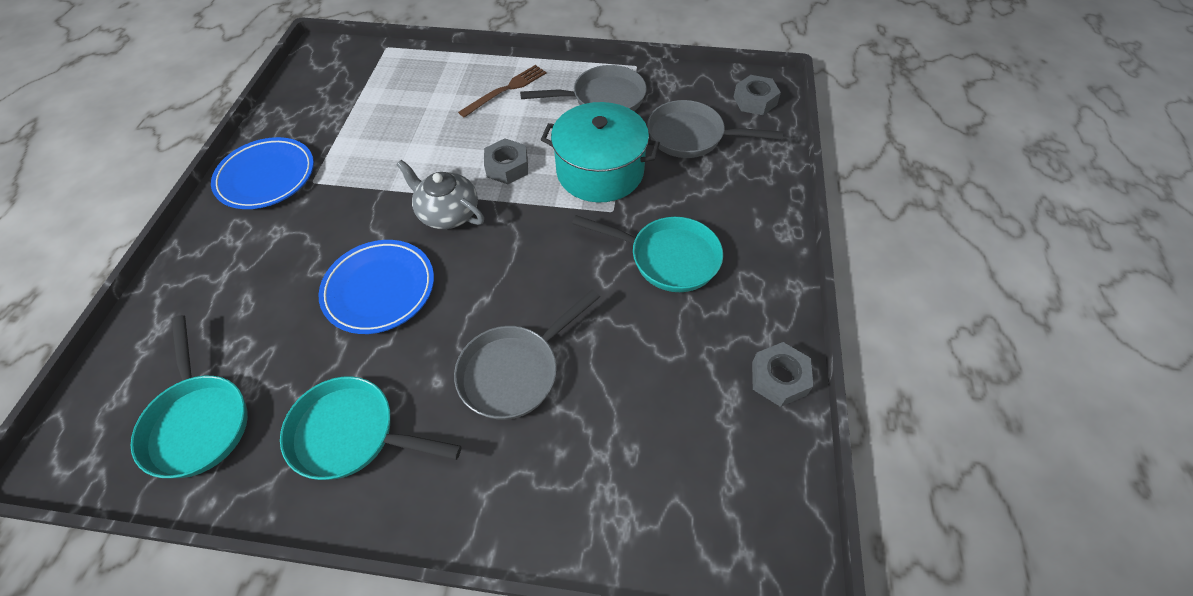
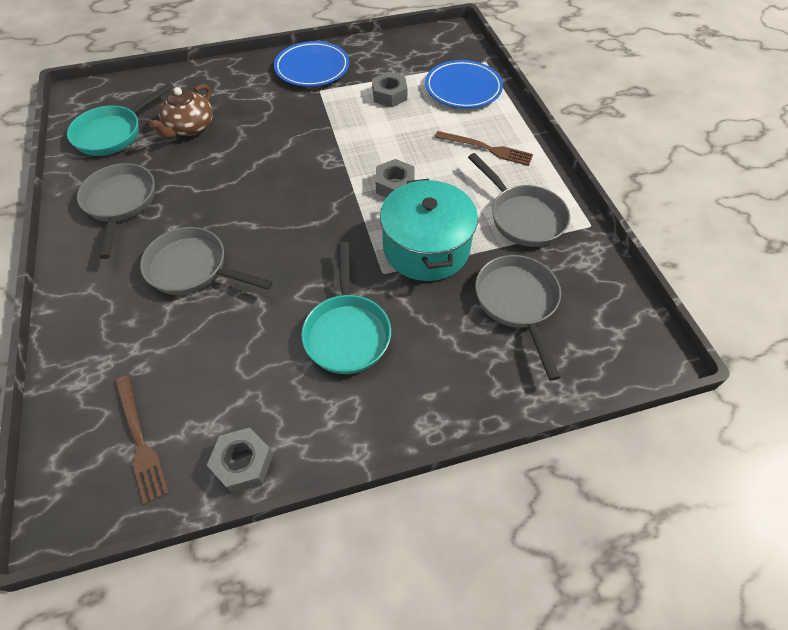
camera: 65 degrees right, 0 degrees up
turquoise pan [280,376,461,480] -> grey pan [77,163,155,259]
blue plate [319,240,434,334] -> blue plate moved to [425,60,503,108]
grey teapot [396,160,484,229] -> none
grey nut [734,75,781,115] -> grey nut moved to [372,72,408,107]
none -> brown fork [115,375,169,505]
none -> brown teapot [149,84,213,139]

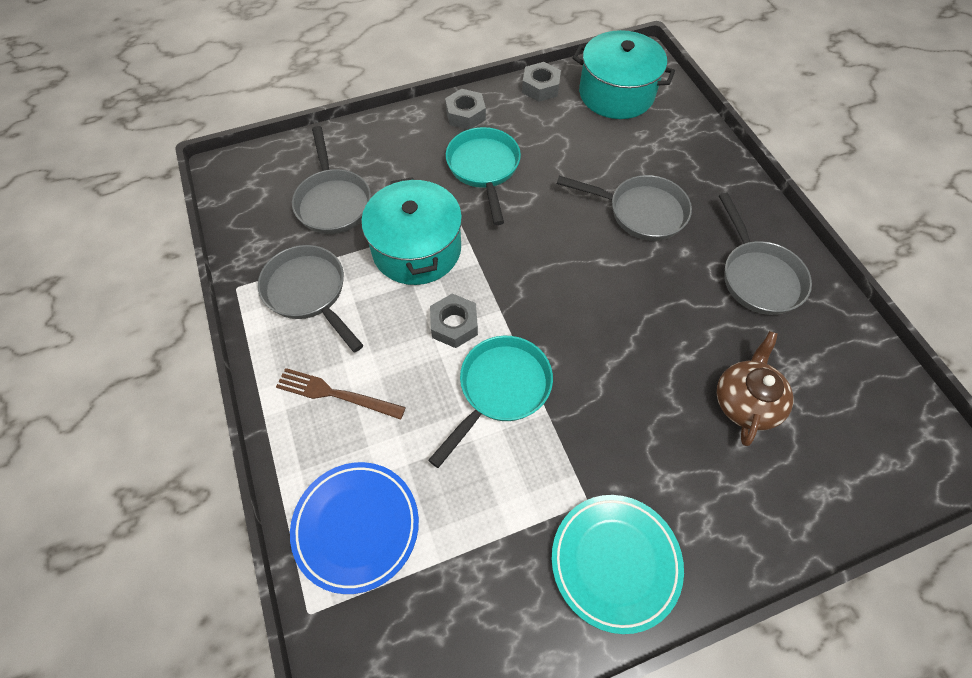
camera: 175 degrees right, 5 degrees up
turquoise pan [67,83,174,156] -> turquoise pan moved to [428,336,553,468]
brown fork [115,375,169,505] -> turquoise pot [573,30,675,119]
blue plate [274,41,349,87] -> turquoise plate [552,495,684,634]
grey nut [372,72,408,107] -> grey nut moved to [445,89,486,130]

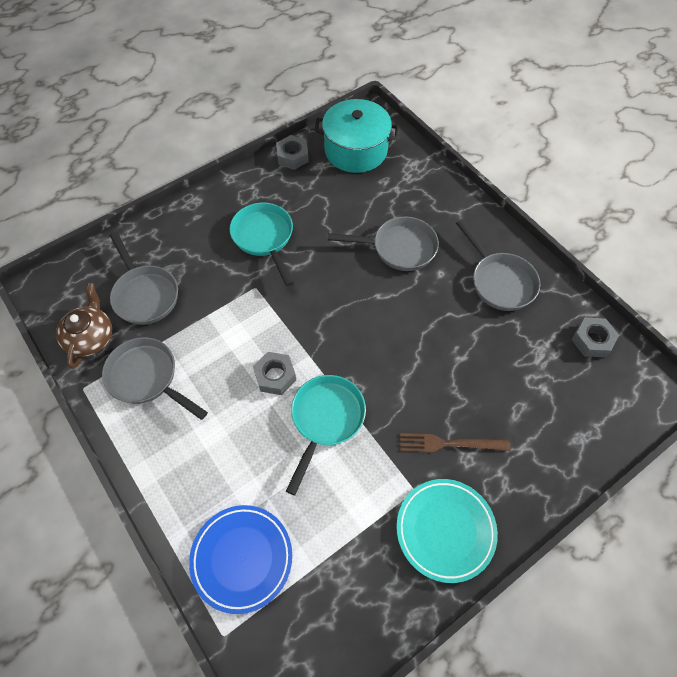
camera: 15 degrees left, 0 degrees up
brown fork [276,368,406,420] -> brown fork moved to [400,433,510,452]
turquoise pot [361,177,462,285] -> none
grey nut [445,89,486,130] -> grey nut moved to [571,317,619,358]
brown teapot [717,331,793,446] -> brown teapot moved to [56,283,112,369]

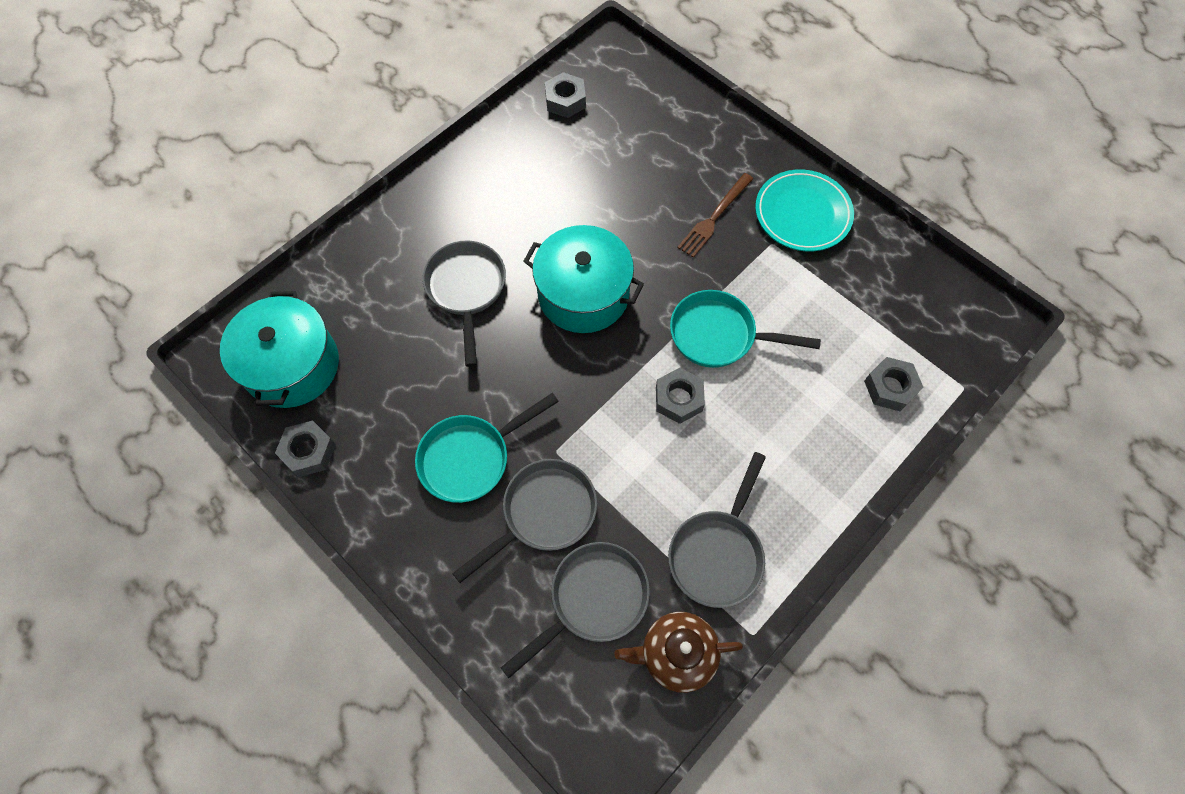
camera: 100 degrees left, 5 degrees up
blue plate [189,505,292,614] -> grey nut [864,357,924,411]
brown fork [400,433,510,452] -> brown fork turned 45 degrees clockwise [678,173,753,258]
grey pan [456,220,540,311] -> grey pan moved to [452,459,597,583]
none -> turquoise pot [523,225,644,333]

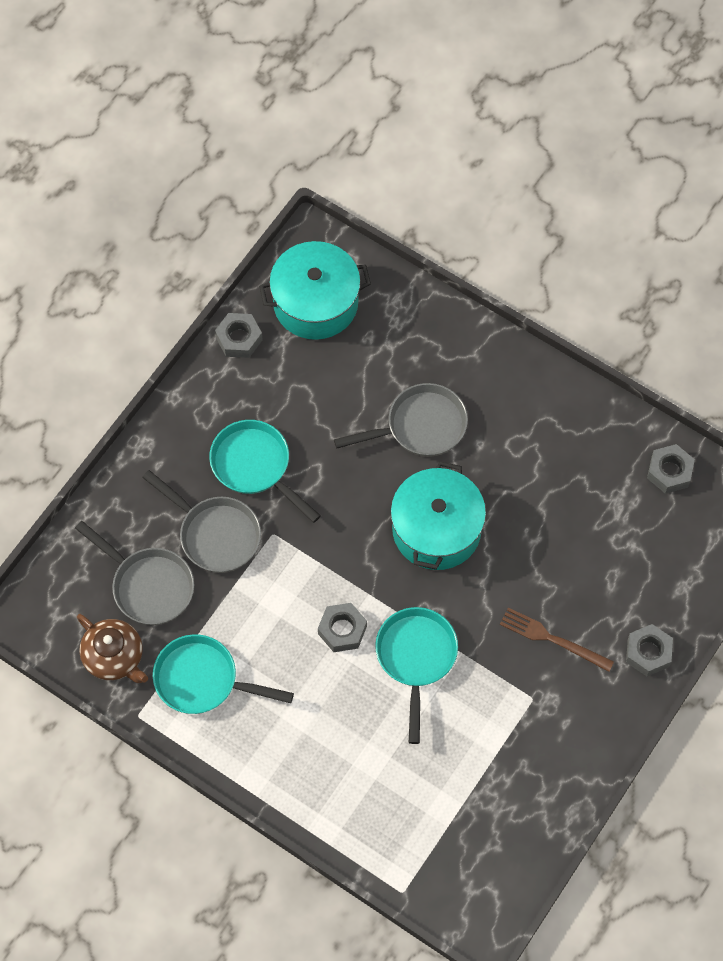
camera: 80 degrees right, 0 degrees up
brown teapot [614,612,743,693] -> brown teapot turned 150 degrees clockwise [77,614,148,683]
grey pan [668,452,766,608] -> turquoise pan [153,635,294,714]
turquoise plate [755,169,854,252] -> none
grey nut [864,357,924,411] -> grey nut moved to [626,624,673,676]

